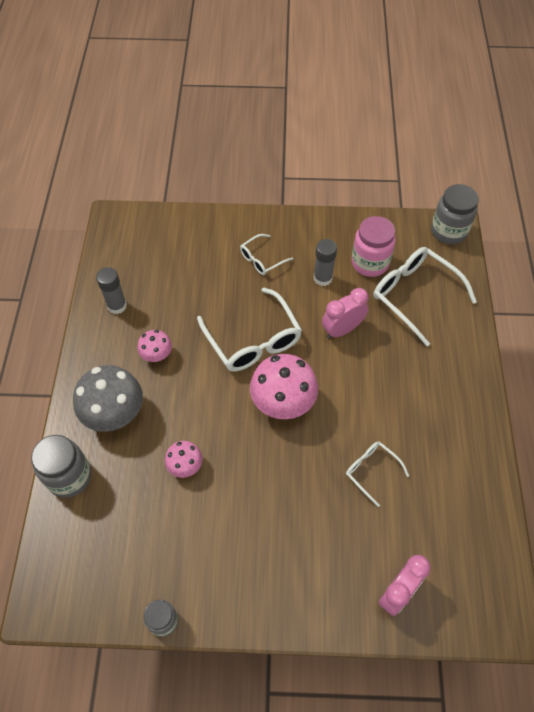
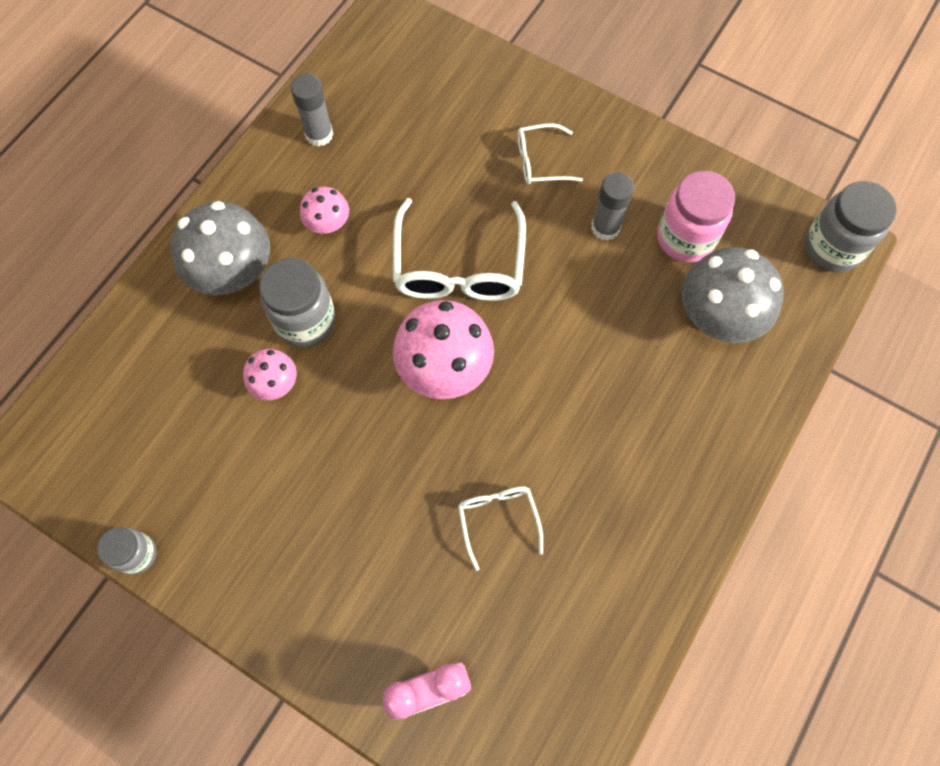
camera: 30 degrees right, 10 degrees up
grey jar [31,435,91,498] -> grey jar moved to [260,258,336,347]
pink clock [322,288,368,339] -> none
white glasses [374,247,477,346] -> grey mushroom [682,247,784,343]

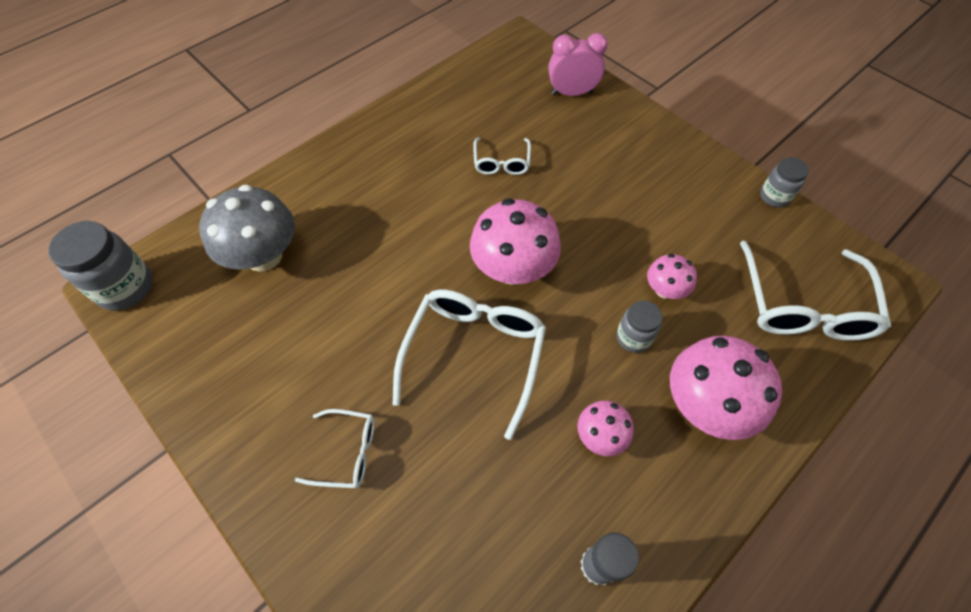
camera: 165 degrees left, 10 degrees down
grey mushroom [171,201,270,295] -> pink mushroom [670,335,782,440]
grey jar [260,258,336,347] -> grey jar [616,300,662,353], size x0.60
grey glue stick [591,172,634,241] -> none
pink jar [657,171,735,262] -> none
none -> white glasses [740,241,891,341]

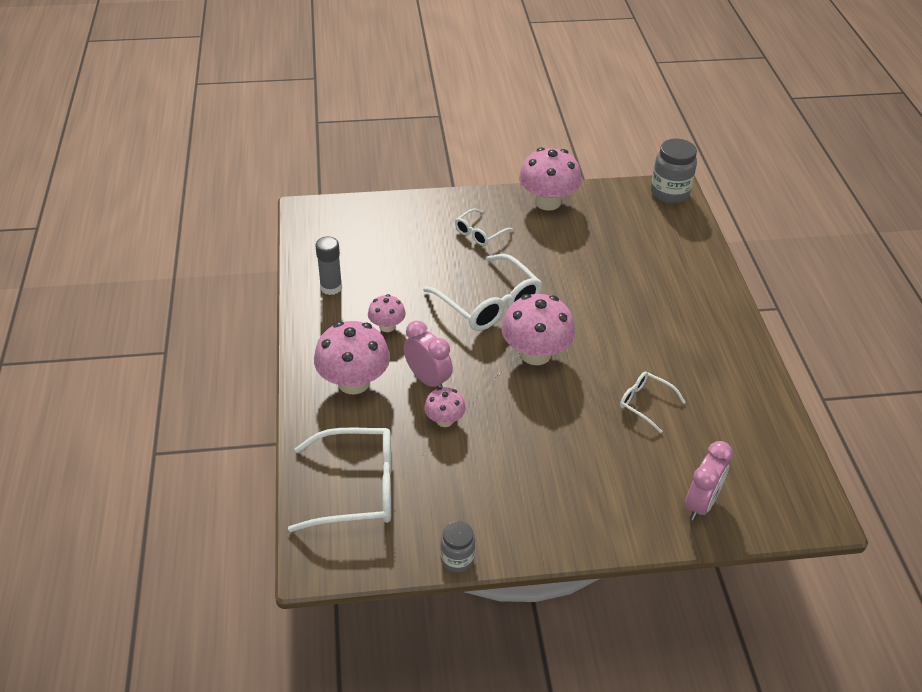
camera: 125 degrees right, 15 degrees down
grey mushroom [199,184,295,272] -> none
grey jar [616,300,662,353] -> pink clock [404,321,453,388]
white glasses [740,241,891,341] -> white glasses turned 135 degrees clockwise [288,428,391,532]
none -> pink mushroom [519,147,581,211]

